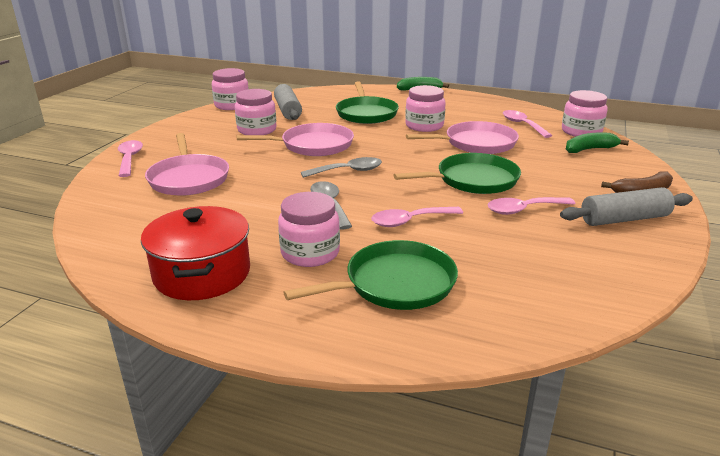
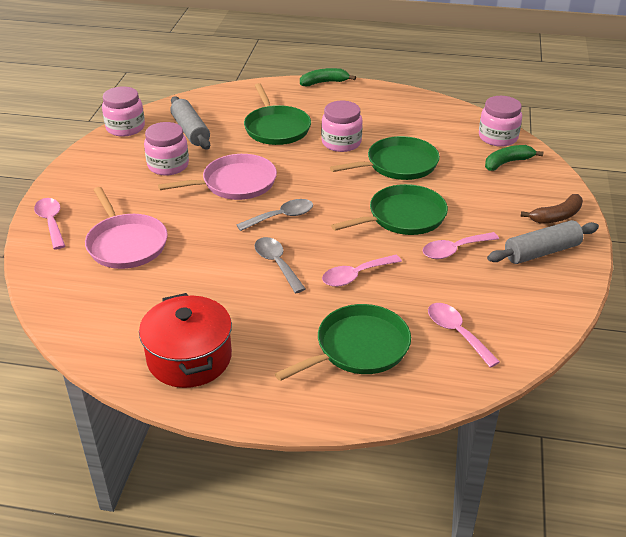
camera: 10 degrees left, 10 degrees up
pink jar [278,192,340,267] -> none
pink pan [406,121,519,154] -> green pan [330,136,440,180]
pink spoon [503,110,552,138] -> pink spoon moved to [428,303,500,368]

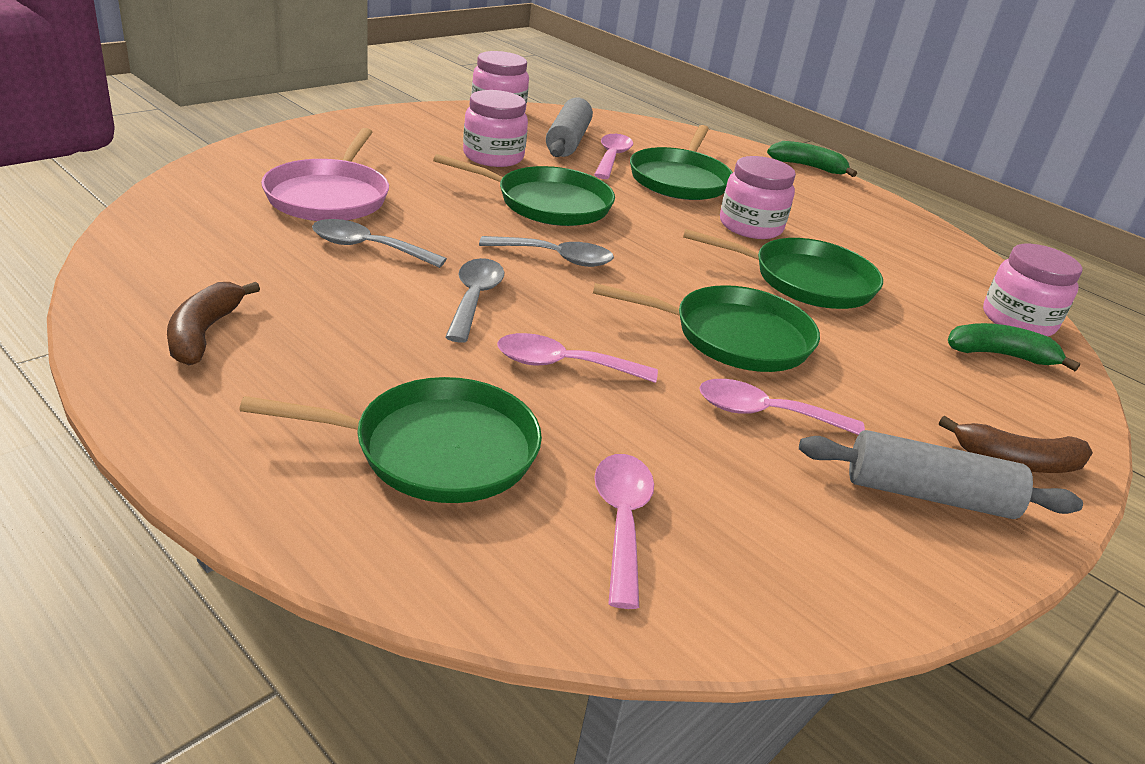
camera: 30 degrees right, 5 degrees down
pink spoon [34,198,65,249] -> pink spoon moved to [594,134,633,179]
red pot [139,293,232,388] -> brown banana [167,282,260,365]
pink pan [158,154,277,200] -> green pan [433,154,615,226]
none -> grey spoon [312,219,447,268]

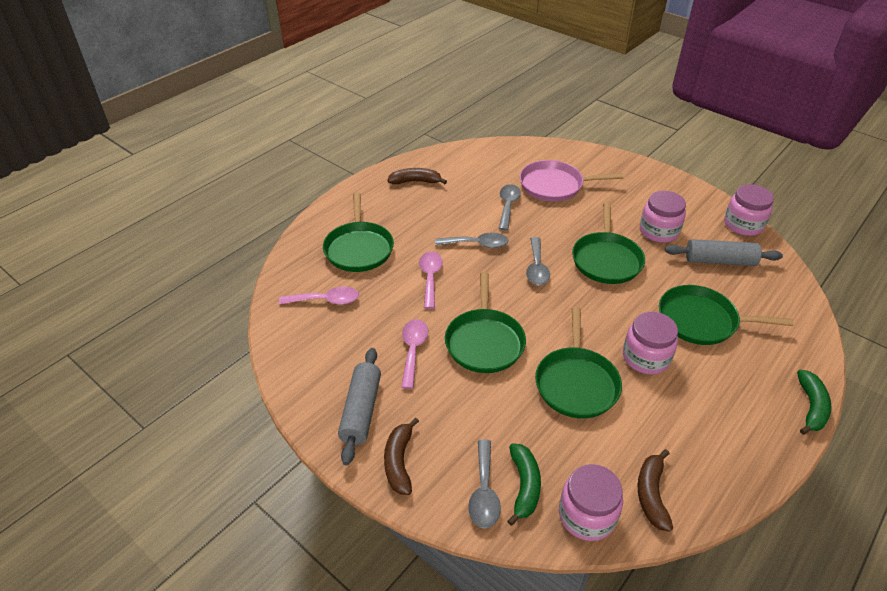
camera: 90 degrees right, 10 degrees up
pink spoon [594,134,633,179] -> none
none -> grey spoon [468,439,501,528]
none -> brown banana [638,449,673,532]

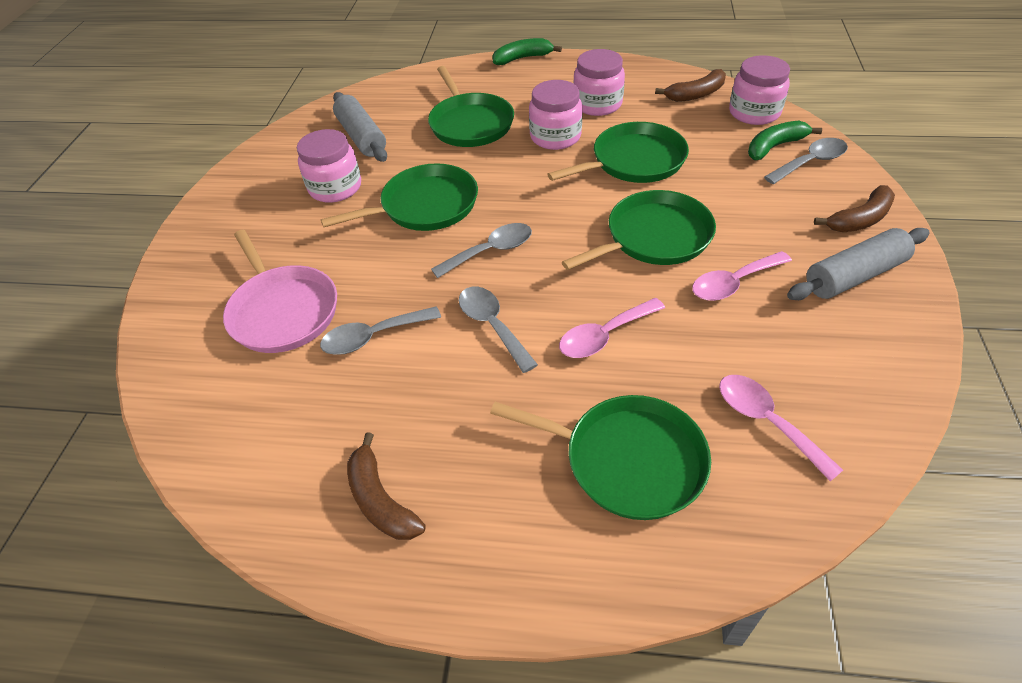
camera: 120 degrees left, 5 degrees up
green pan [323,192,394,272] -> green pan turned 60 degrees clockwise [490,395,711,520]
pink jar [724,184,774,236] -> pink jar moved to [573,49,625,116]

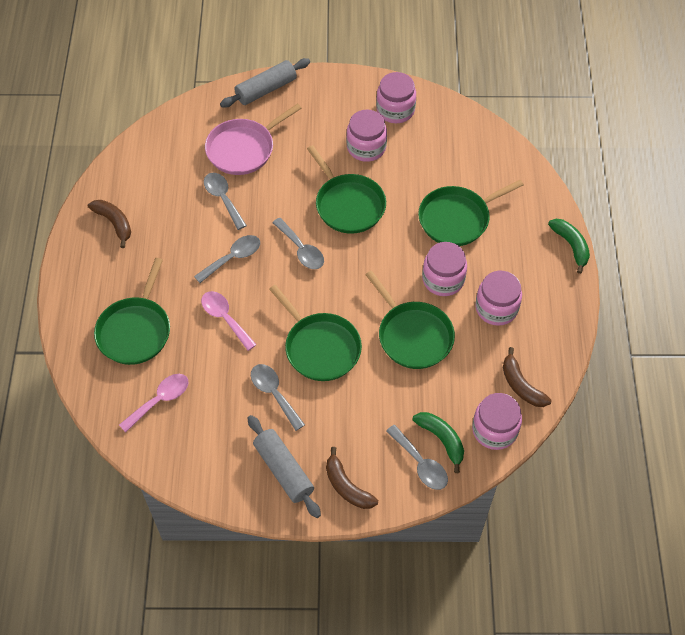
camera: 80 degrees right, 10 degrees up
grey rolling pin [333,92,387,162] -> grey rolling pin moved to [220,58,310,108]
brown banana [347,432,426,540] -> brown banana turned 90 degrees clockwise [88,200,131,248]
pink spoon [692,251,792,301] -> grey spoon [251,364,305,431]
none -> pink jar [376,72,416,123]

